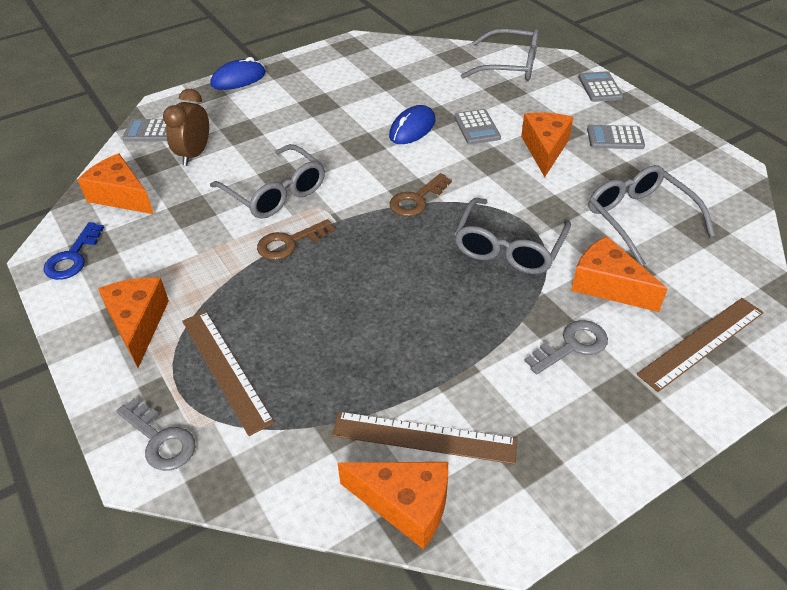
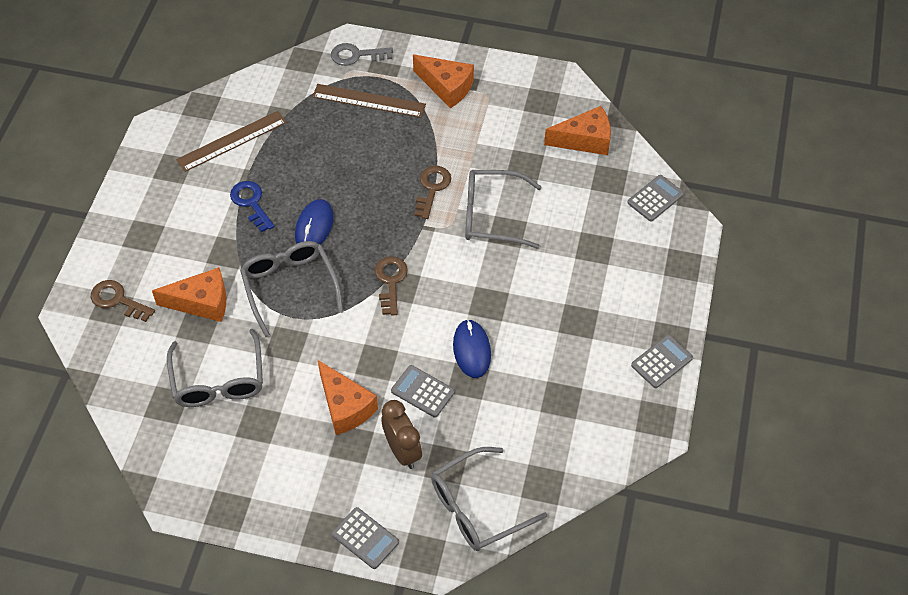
camera: 135 degrees right, 10 degrees up
blue key [43,222,104,280] -> blue key moved to [230,181,275,232]
brown clock [163,89,209,166] -> brown clock moved to [381,400,422,469]
blue mouse [211,57,266,90] -> blue mouse moved to [295,199,334,244]
orange cheese [338,462,448,549] -> none
grey key [524,320,608,375] -> none
grey calculator [587,125,645,149] -> grey calculator moved to [631,335,693,388]
grey glasses [588,165,715,266] -> grey glasses turned 60 degrees clockwise [167,329,263,407]
brown ruler [637,298,764,392] -> brown key [91,280,155,322]

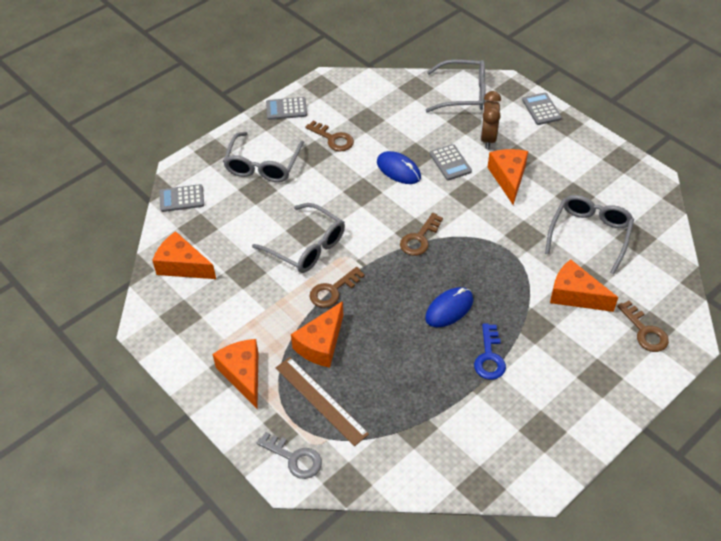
camera: 145 degrees left, 5 degrees down
brown ruler [176,111,287,172] -> none
grey glasses [240,241,343,337] -> grey glasses moved to [223,132,304,182]
blue mouse [453,319,491,378] -> blue mouse turned 75 degrees counterclockwise [377,151,421,184]
none -> orange cheese [291,301,343,368]
none -> brown key [305,121,354,151]

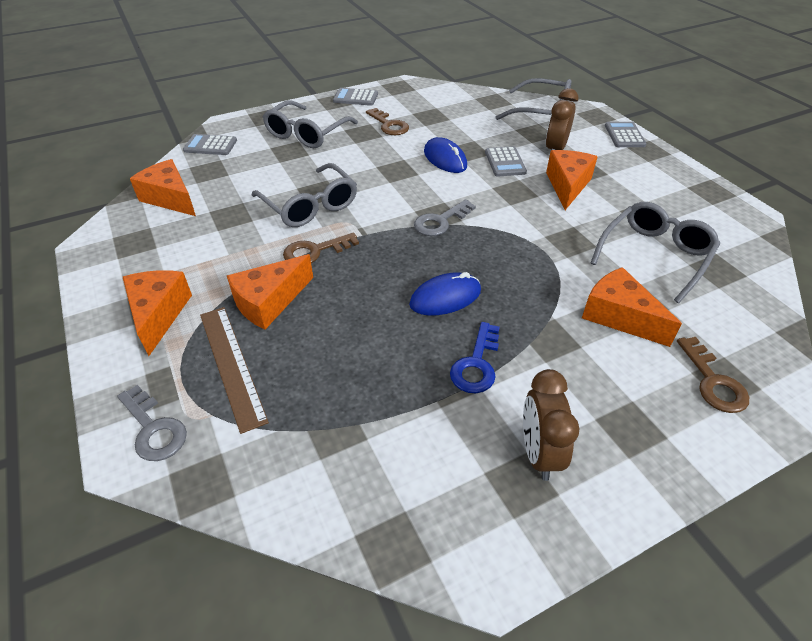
camera: 15 degrees right, 5 degrees down
brown key [400,213,443,256] -> grey key [414,199,476,236]
none -> brown clock [523,369,579,481]

